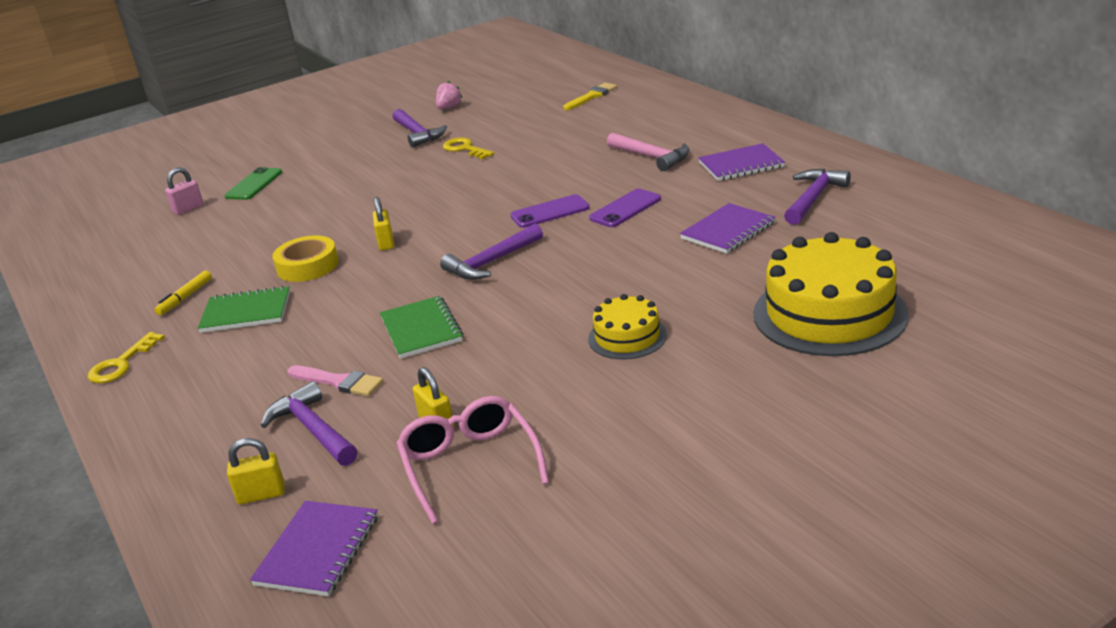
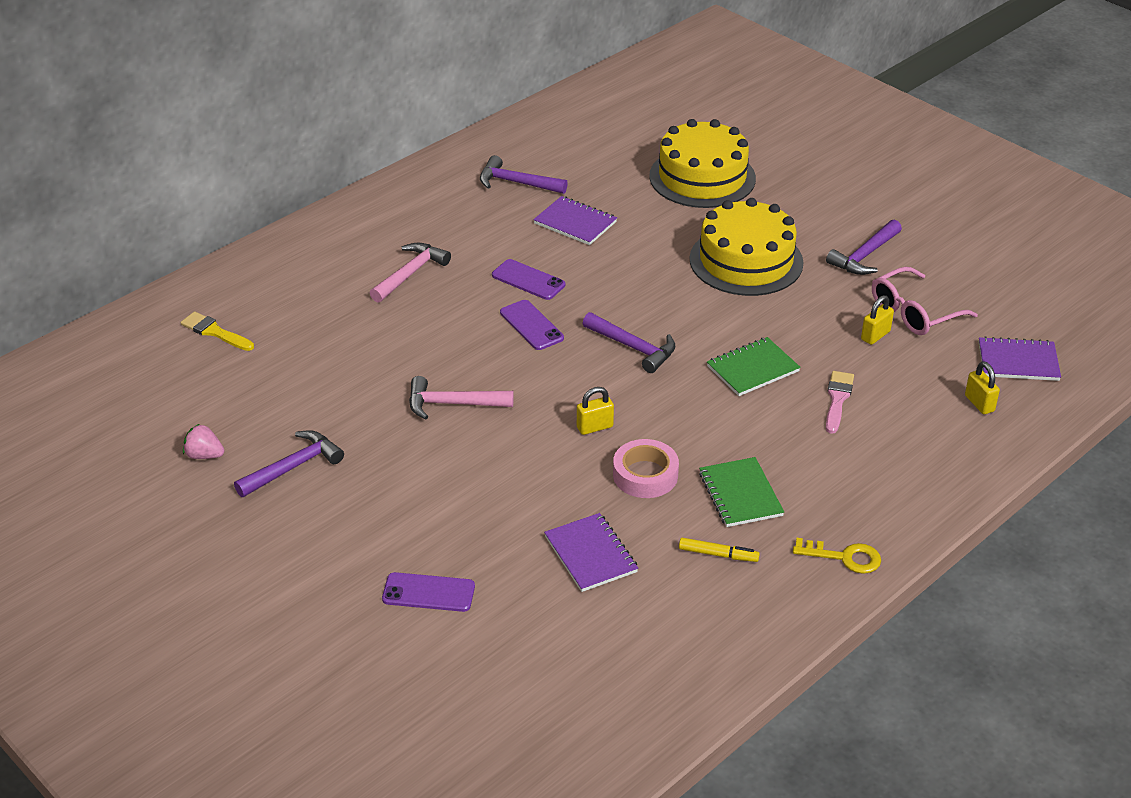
camera: 105 degrees left, 10 degrees up
pink padlock [165,167,203,215] -> none
green phone [224,167,282,200] -> purple phone [382,572,475,612]
purple hammer [261,381,358,466] -> purple hammer moved to [826,219,902,275]
yellow tape [272,236,339,282] -> pink tape [613,439,679,498]
yellow key [443,137,494,159] -> none
yellow cake [588,294,667,359] -> yellow cake [690,198,804,296], size x1.89
purple notebook [698,143,785,181] -> purple notebook moved to [544,513,638,592]
none -> pink hammer [409,376,514,419]

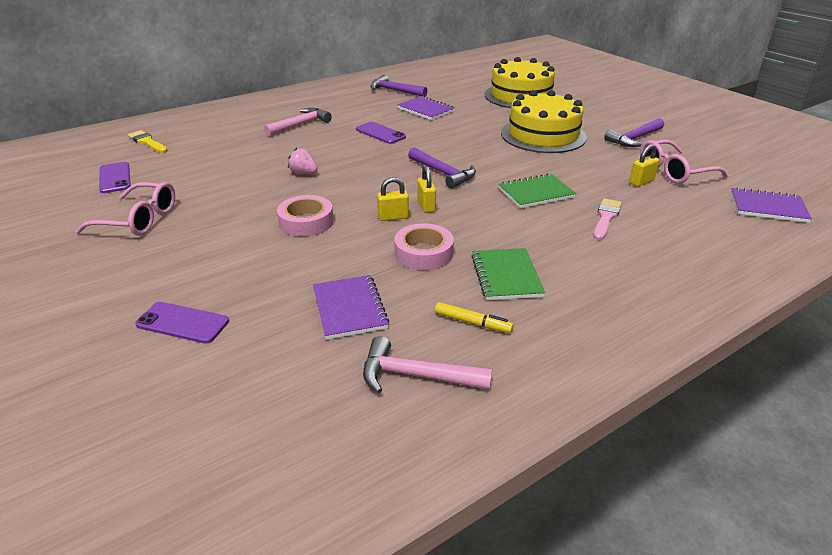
camera: 10 degrees right, 5 degrees down
pink strawberry [183,424,224,459] -> pink strawberry moved to [288,148,318,174]
purple hammer [234,430,344,497] -> pink glasses [75,182,175,236]
pink hammer [409,376,514,419] -> pink hammer moved to [363,336,492,393]
purple phone [500,300,564,350] -> purple phone moved to [99,162,131,193]
yellow key [793,538,881,574] -> none
yellow padlock [965,361,1000,414] -> yellow padlock moved to [417,166,436,213]
none -> pink tape [277,195,334,236]

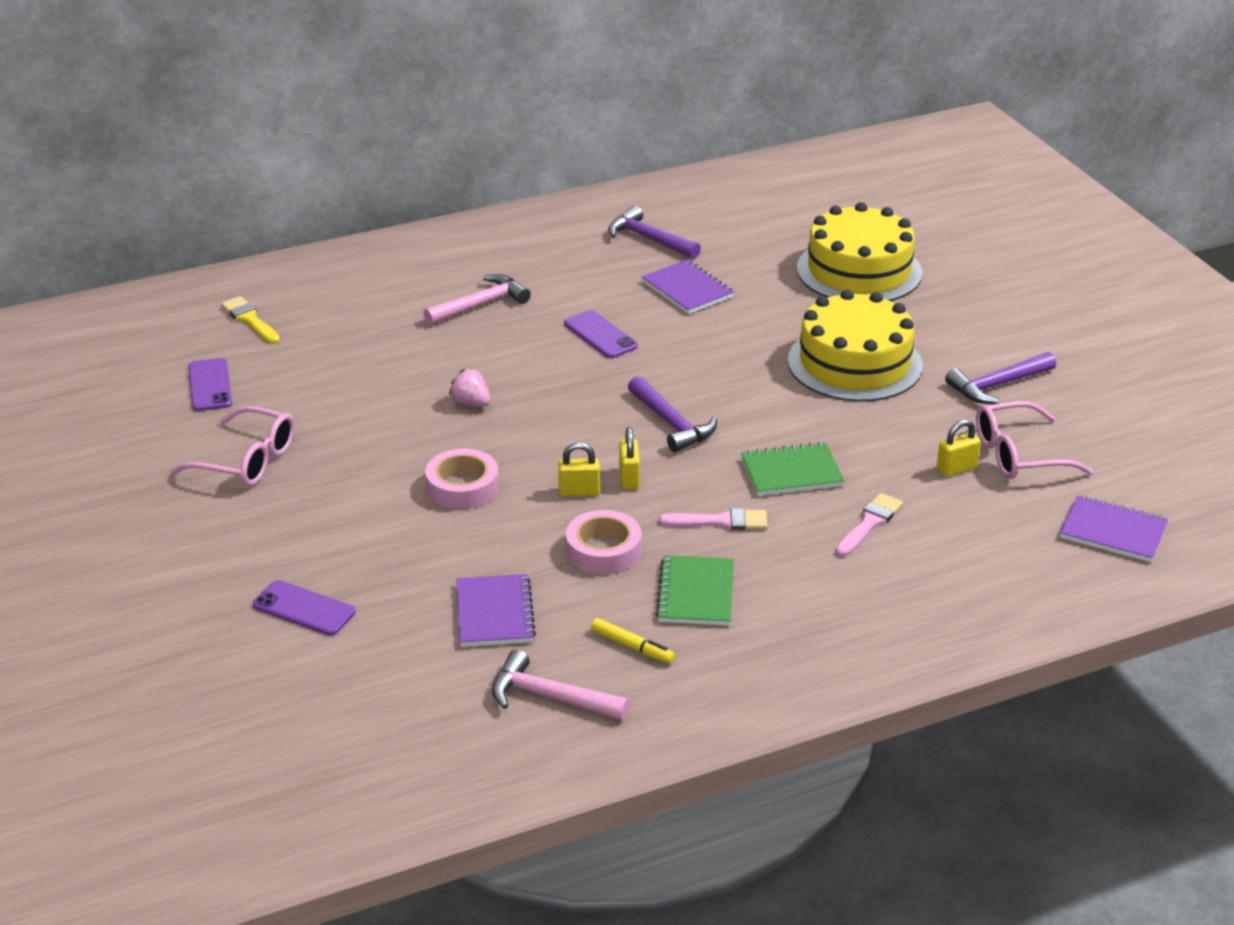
camera: 10 degrees right, 0 degrees up
none -> pink brush [659,508,767,530]

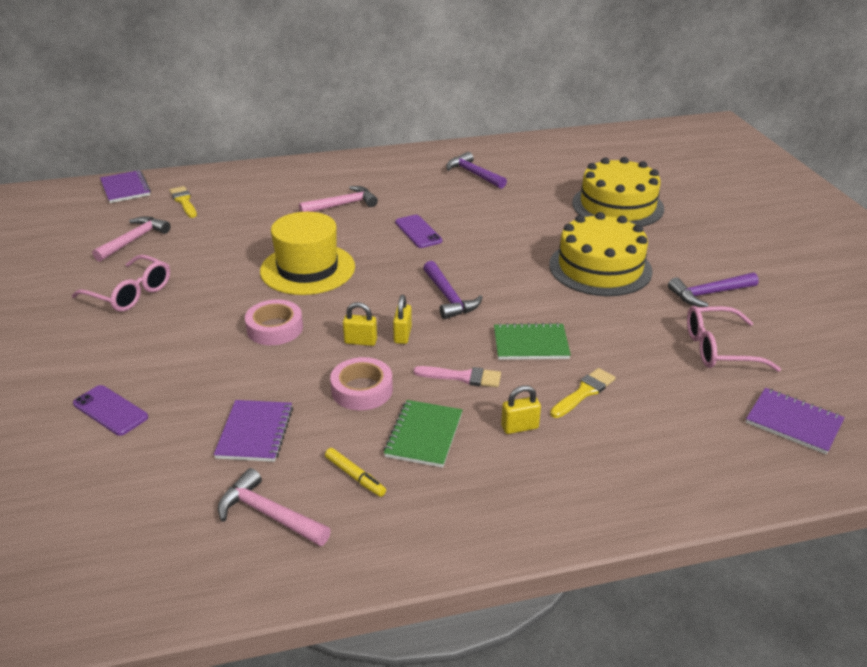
camera: 10 degrees right, 0 degrees up
purple phone [188,358,232,411] -> pink hammer [92,216,170,262]
pink strawberry [449,368,491,406] -> yellow hat [260,212,355,295]
purple notebook [641,259,734,314] -> purple notebook moved to [100,170,151,203]
pink brush [835,493,903,557] -> yellow brush [550,368,616,418]
yellow padlock [937,419,981,477] -> yellow padlock moved to [501,385,541,434]

